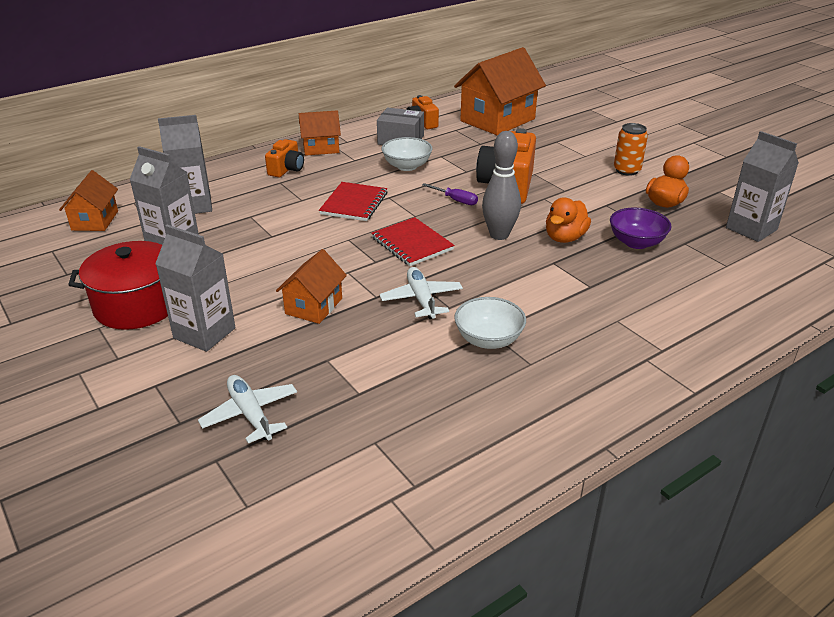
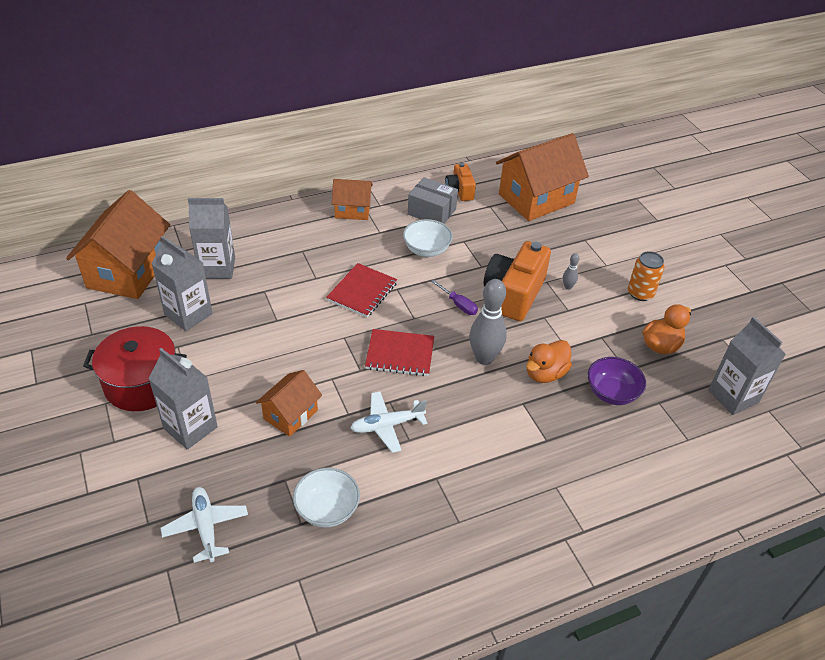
camera: 10 degrees right, 10 degrees up
orange house [59,170,118,231] -> orange house [66,190,170,299], size x1.84
orange camera [265,139,304,177] -> none
red notebook [371,217,455,266] -> red notebook turned 60 degrees counterclockwise [365,329,434,376]
white plane [379,267,463,319] -> white plane turned 105 degrees counterclockwise [351,391,427,453]
white bowl [454,297,526,349] -> white bowl moved to [293,468,360,528]
none -> grey bowling pin [563,253,579,290]

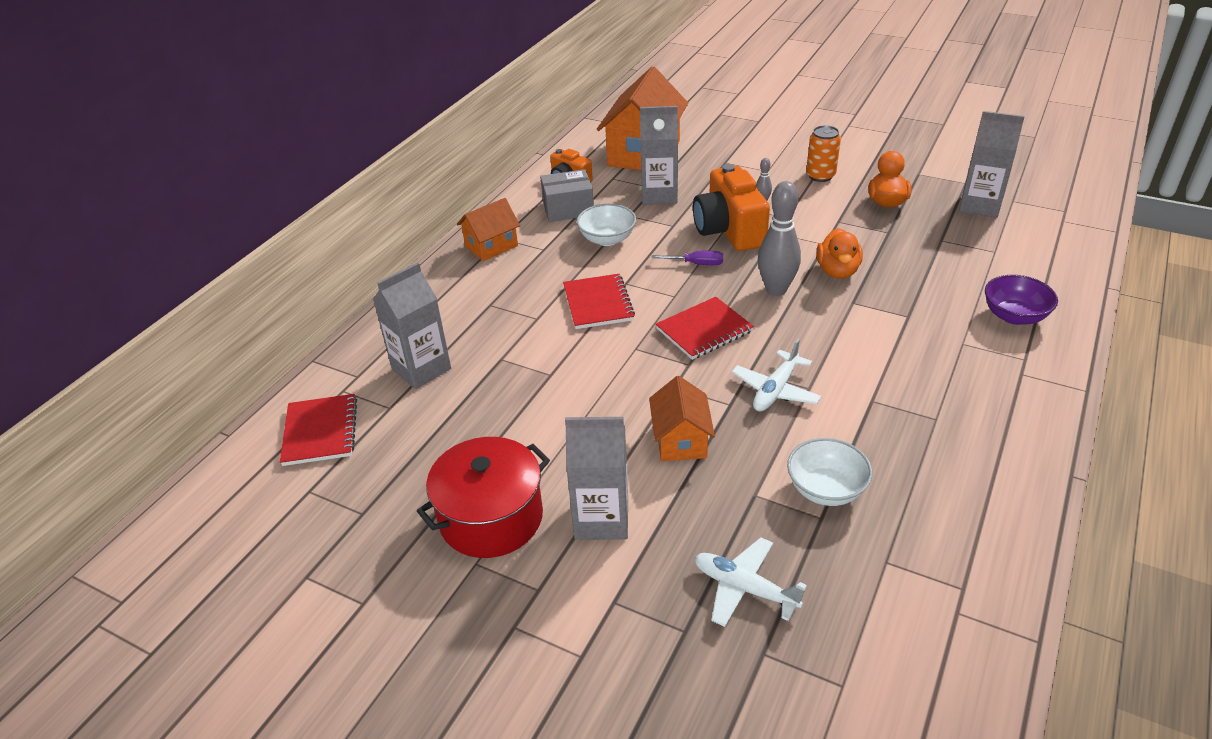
camera: 35 degrees left, 5 degrees down
orange house [66,190,170,299] -> red notebook [280,394,357,466]
grey carton [151,236,212,331] -> grey carton moved to [640,106,678,205]
purple bowl [588,357,646,405] -> purple bowl moved to [985,275,1058,325]

